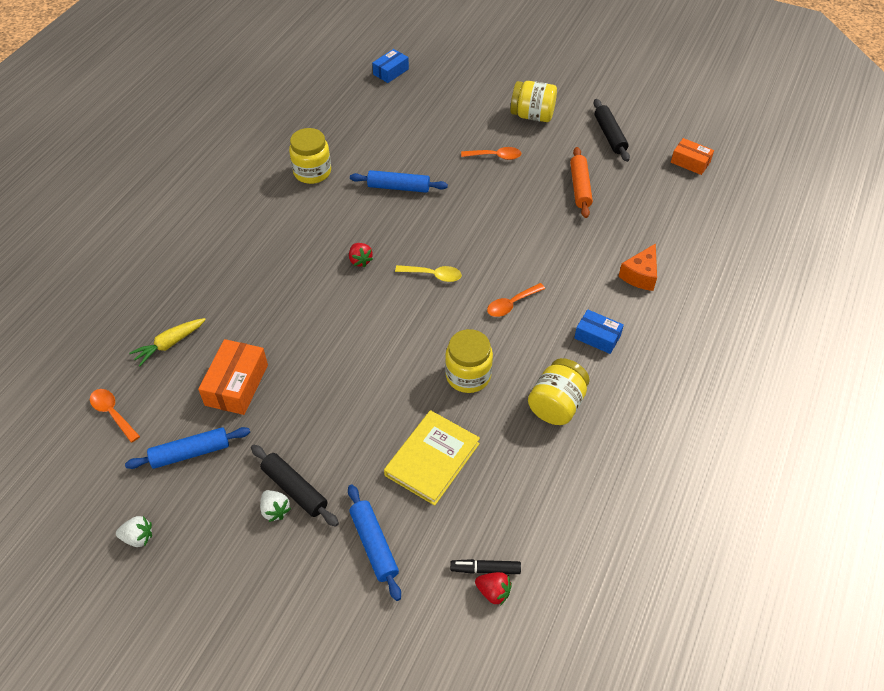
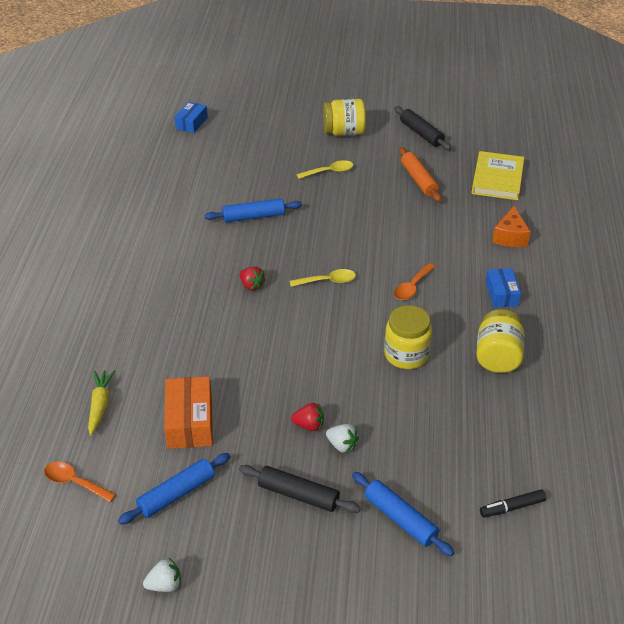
camera: 20 degrees left, 10 degrees down
yellow carrot [129,318,206,366] -> yellow carrot turned 150 degrees clockwise [88,370,115,435]
white strawberry [260,490,291,522] -> white strawberry moved to [326,424,359,453]
yellow jar [289,128,331,184] -> none
yellow book [384,410,480,506] -> yellow book moved to [472,151,524,200]
orange spoon [461,147,522,160] -> yellow spoon [296,160,353,179]
red strawberry [475,572,512,606] -> red strawberry moved to [291,403,324,431]
blue box [574,309,624,354] -> blue box turned 75 degrees clockwise [485,268,521,308]
orange box [671,138,714,175] -> none

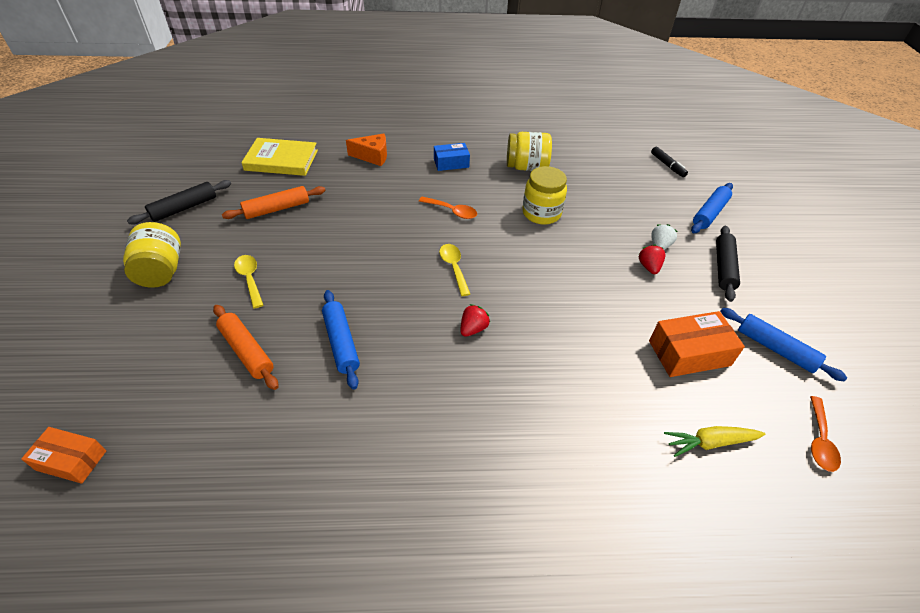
camera: 100 degrees left, 5 degrees up
white strawberry [143,557,181,592] -> none
blue box [174,102,208,133] -> orange box [21,427,106,484]
none -> orange rolling pin [213,305,278,390]

